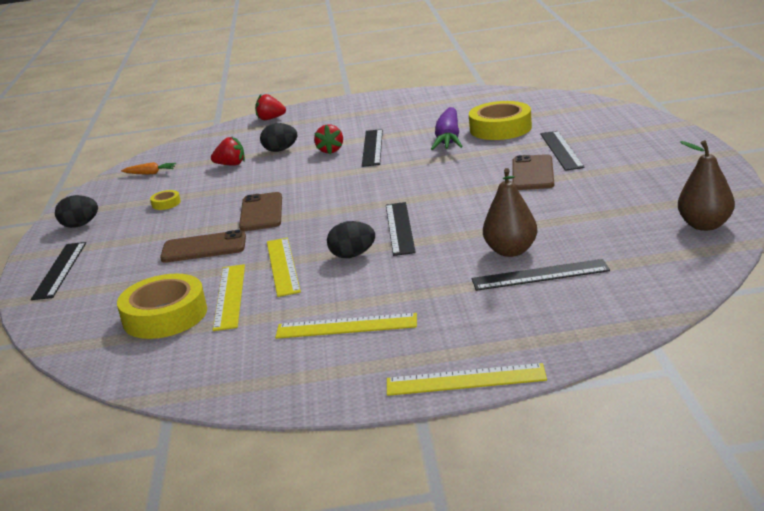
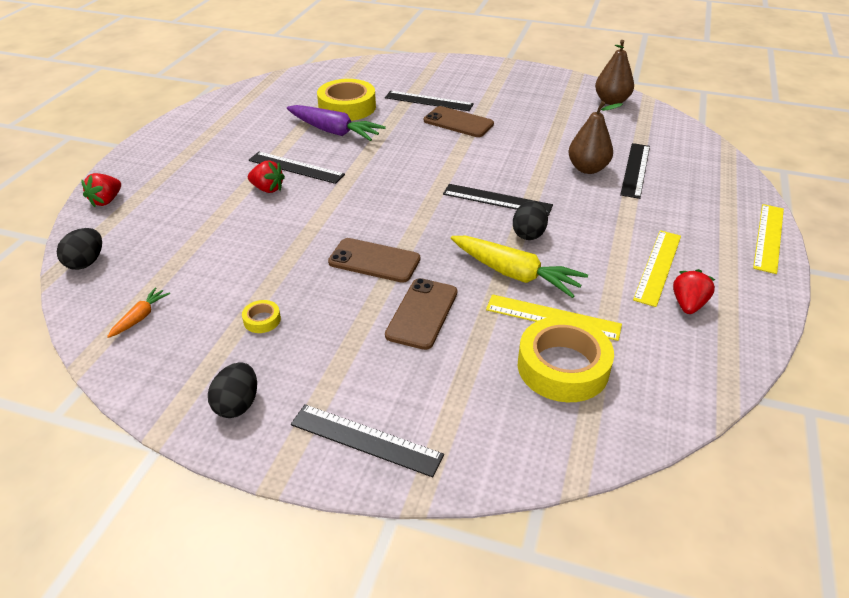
camera: 70 degrees left, 15 degrees up
red strawberry [211,136,245,166] -> red strawberry moved to [673,269,716,314]
black egg [260,123,297,152] -> black egg moved to [57,228,102,270]
yellow ruler [267,238,301,297] -> yellow carrot [451,236,588,298]

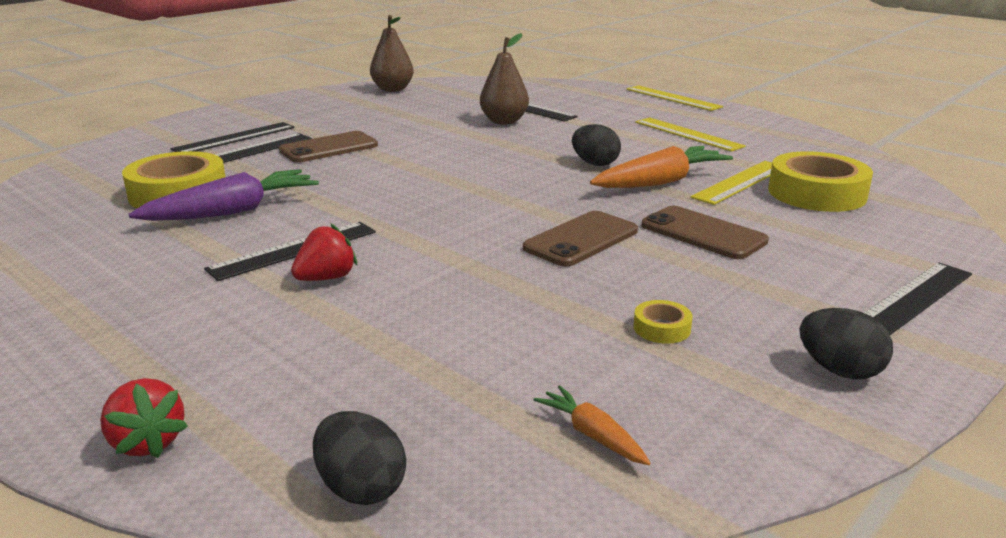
camera: 65 degrees left, 15 degrees down
black ruler [443,184,553,216] -> black ruler moved to [171,122,295,152]
yellow carrot [451,236,588,298] -> orange carrot [590,146,733,188]
red strawberry [673,269,716,314] -> none

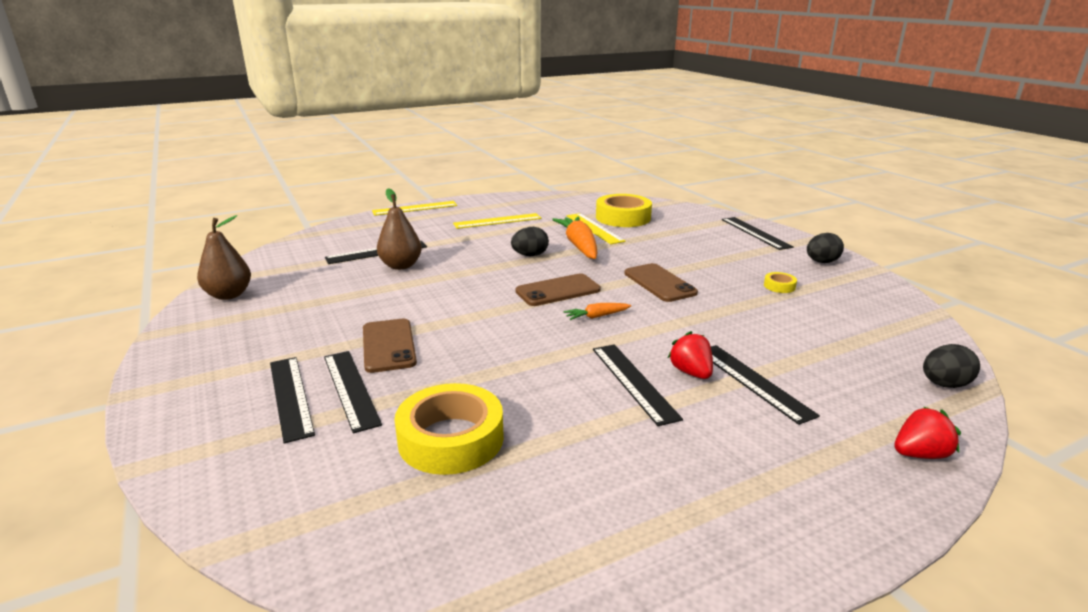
camera: 70 degrees left, 0 degrees up
purple carrot [129,169,319,221] -> none
orange carrot [534,386,651,465] -> orange carrot moved to [564,303,631,320]
brown phone [642,206,769,259] -> brown phone moved to [516,273,601,306]
none -> black ruler [711,345,820,425]

